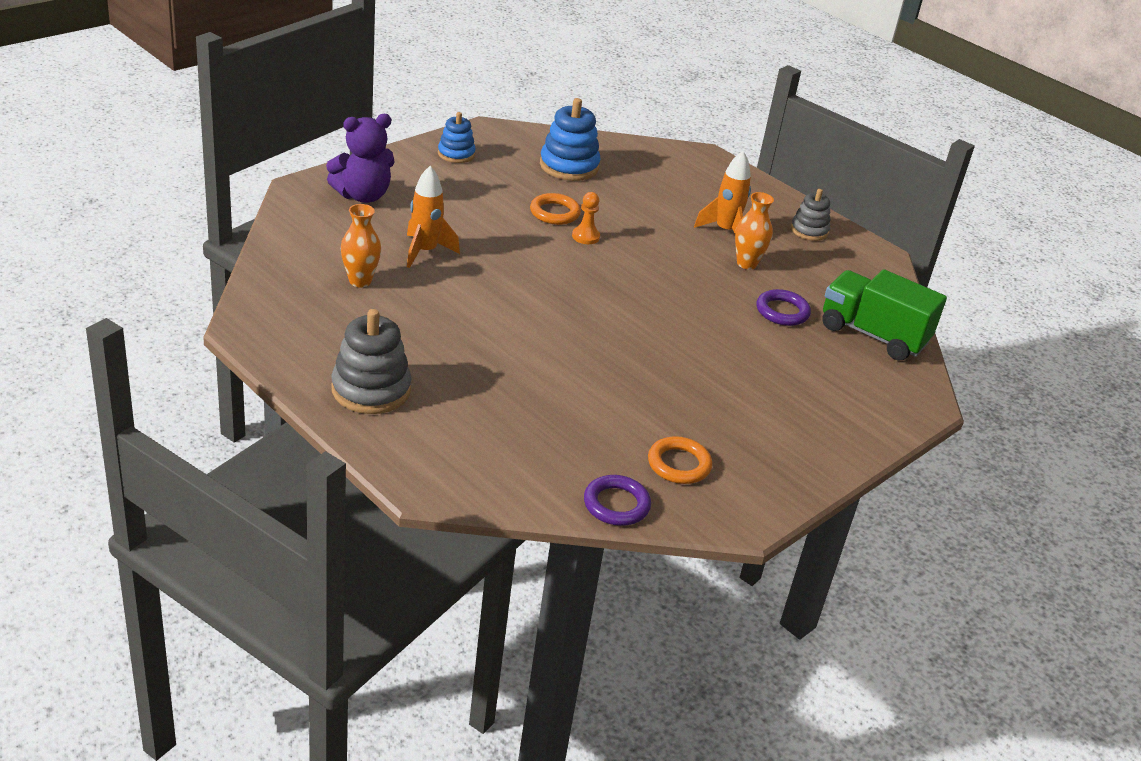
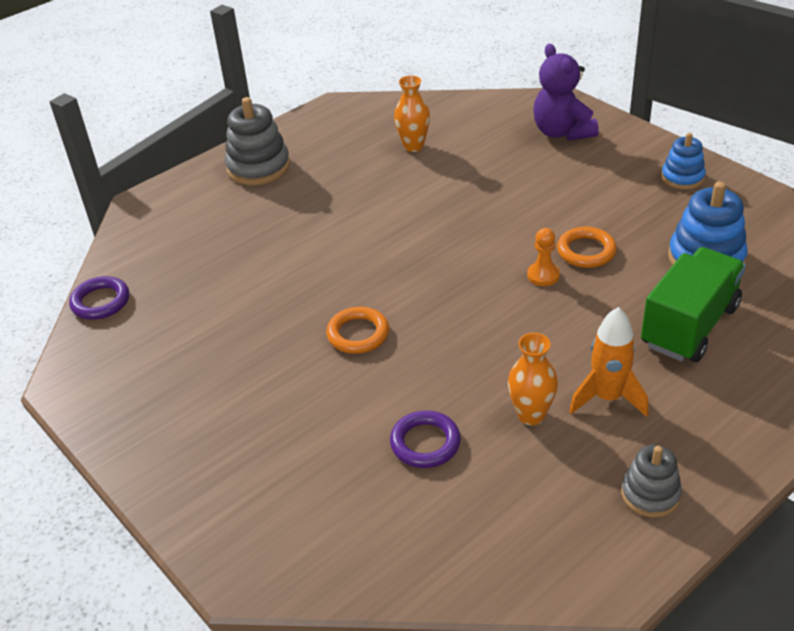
camera: 100 degrees right, 5 degrees up
orange rocket [407,166,460,268] -> none
orange ring [648,436,712,484] -> orange ring moved to [326,307,389,354]
green truck [822,269,947,361] -> green truck moved to [641,247,746,362]

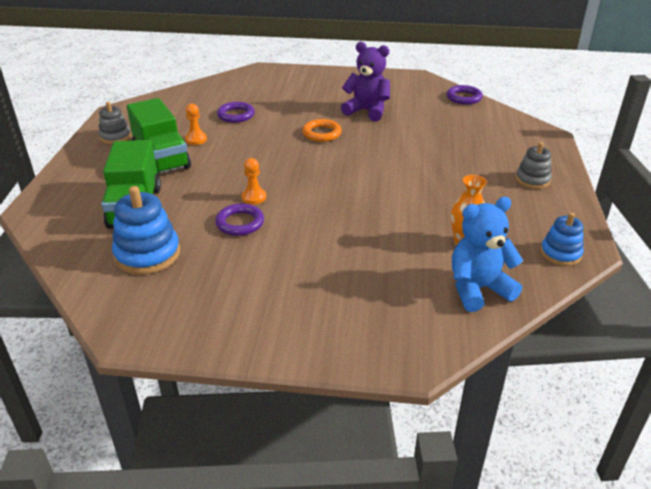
camera: 135 degrees right, 5 degrees down
grey stacking toy [225,97,290,185] -> grey stacking toy [515,142,552,189], size x0.62
orange vase [508,333,558,425] -> orange pawn [185,104,207,145]
purple teddy bear [533,44,599,141] -> purple teddy bear moved to [341,42,390,121]
orange ring [557,227,617,268] -> purple ring [215,203,264,236]
orange rocket [569,307,648,417] -> green truck [127,98,191,175]
blue stacking toy [661,133,706,190] -> blue stacking toy moved to [540,212,584,266]
none -> blue teddy bear [452,197,523,312]

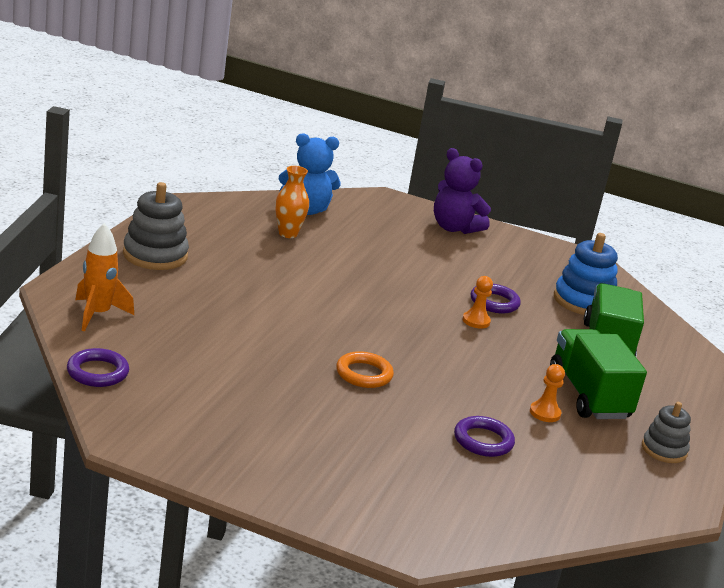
camera: 170 degrees left, 10 degrees down
purple teddy bear [341,42,390,121] -> purple teddy bear moved to [434,148,491,234]
grey stacking toy [515,142,552,189] -> grey stacking toy [123,182,189,270], size x1.61
blue stacking toy [540,212,584,266] -> none
none -> orange rocket [75,223,134,331]

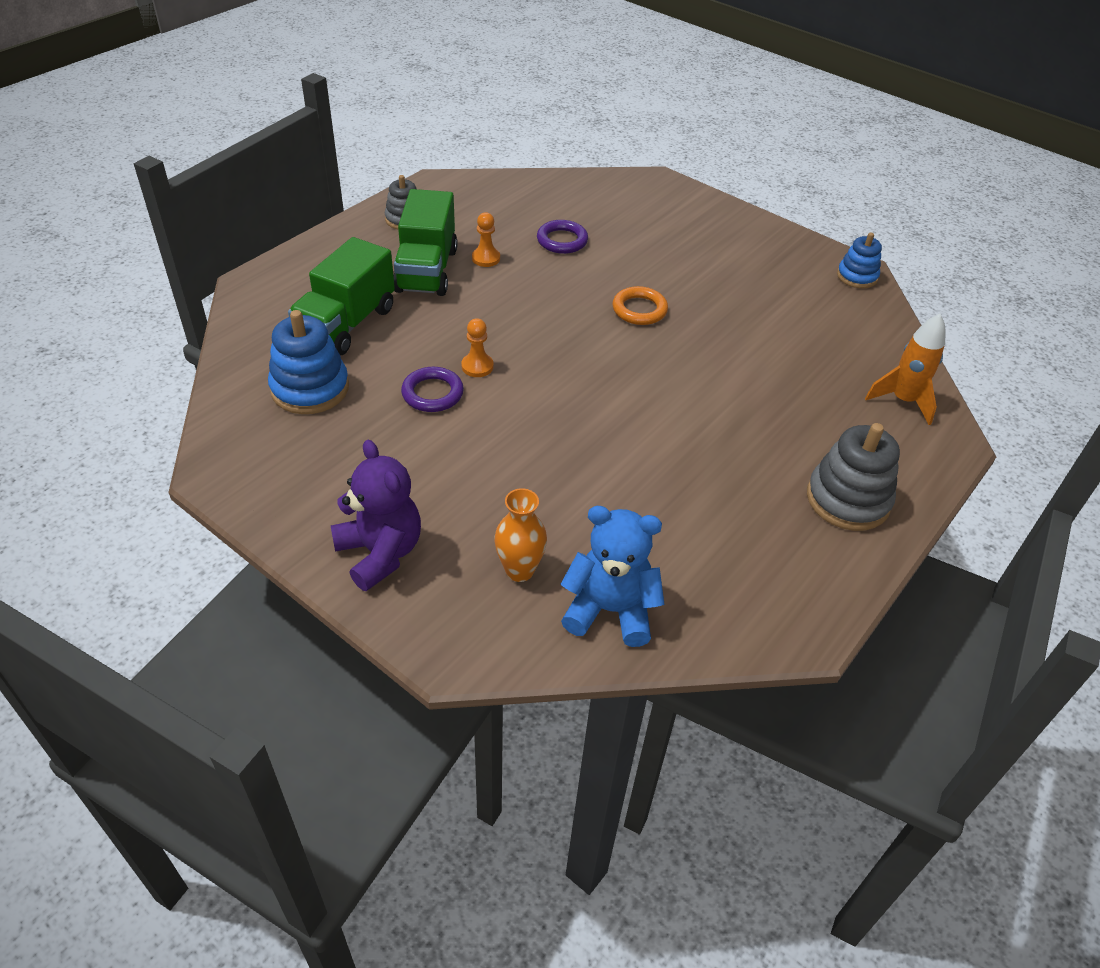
camera: 160 degrees left, 20 degrees up
purple ring [67,348,129,387] -> none
orange vase [275,166,309,238] -> orange vase moved to [494,488,547,582]
none -> blue stacking toy [837,232,882,288]

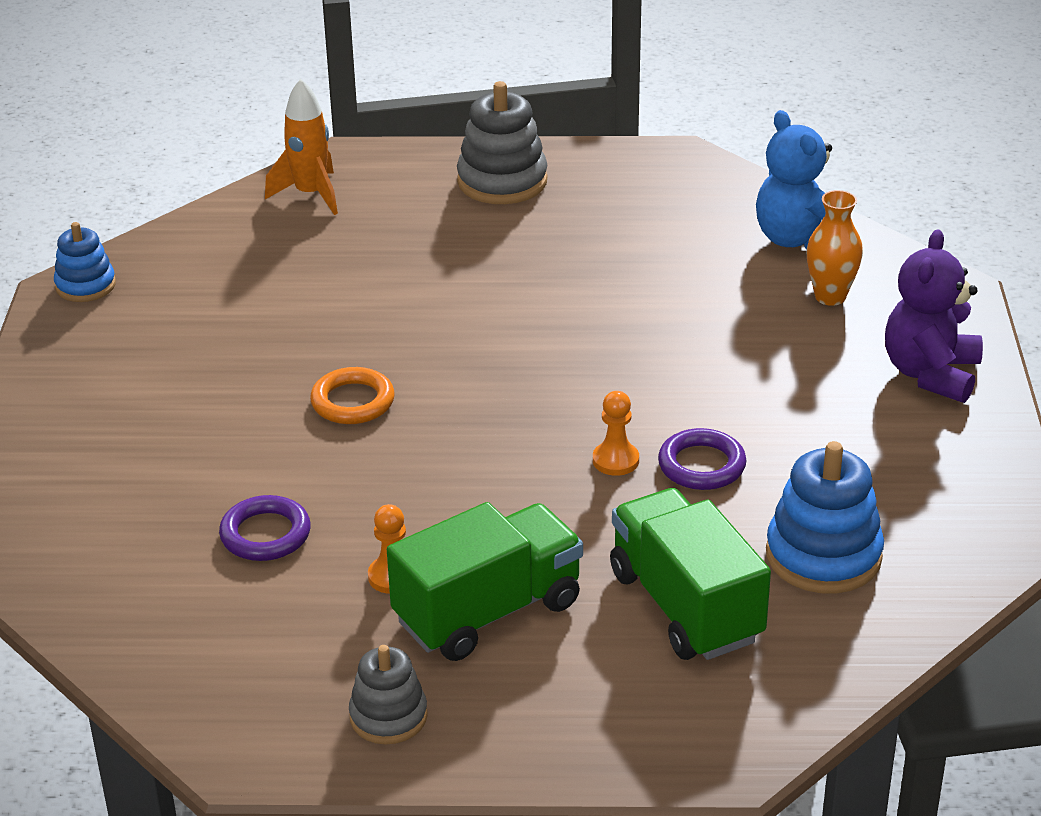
camera: 125 degrees left, 10 degrees down
green truck [288,237,395,355] -> green truck turned 105 degrees counterclockwise [610,488,771,660]

